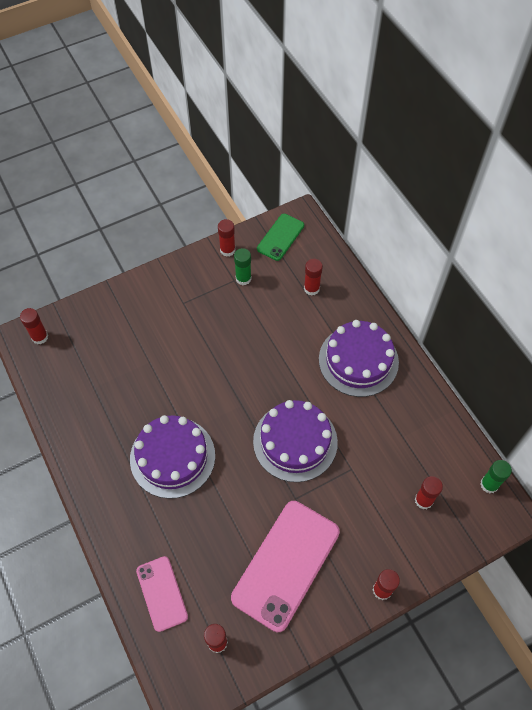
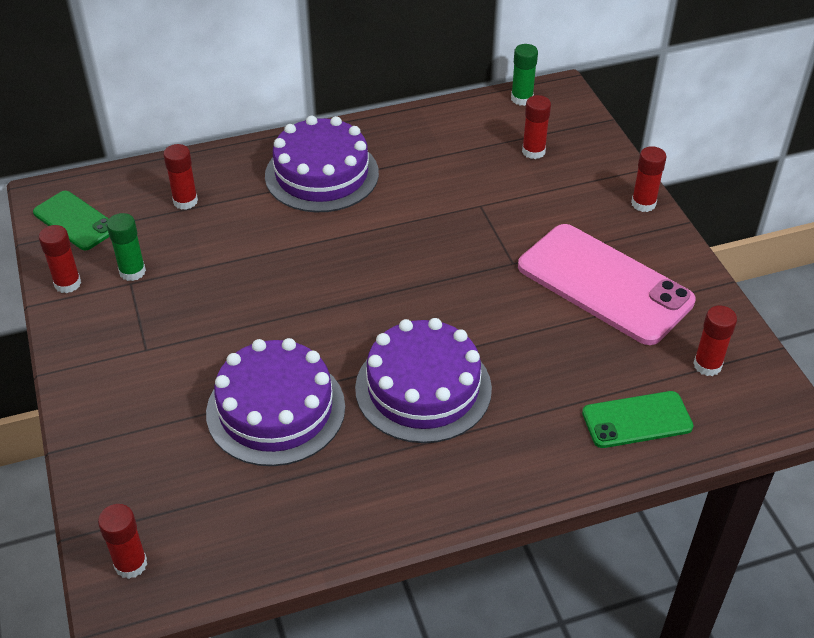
camera: 80 degrees left, 15 degrees down
pink phone [136,556,188,632] -> green phone [582,391,694,448]
purple cake [253,400,338,482] -> purple cake moved to [206,338,345,466]

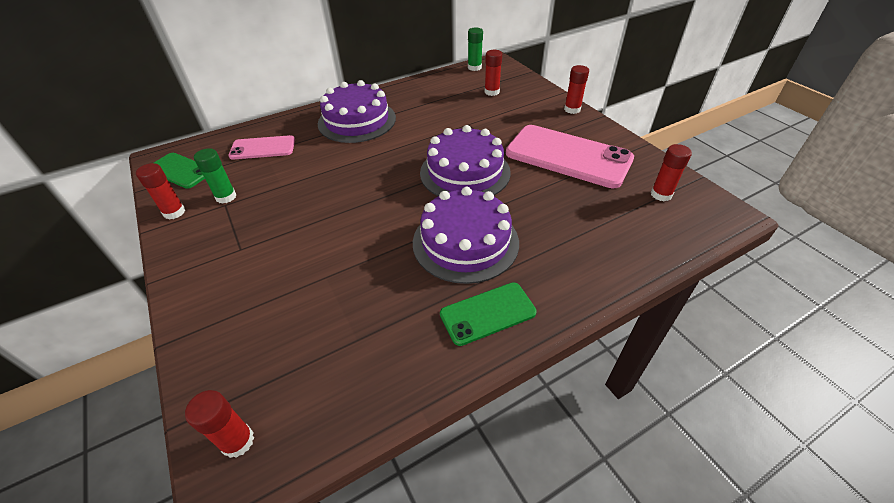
camera: 10 degrees left, 0 degrees up
red glue stick [163,144,198,210] -> pink phone [228,135,295,160]
purple cake [206,338,345,466] -> purple cake moved to [420,125,511,196]
green phone [582,391,694,448] -> green phone moved to [440,283,537,346]

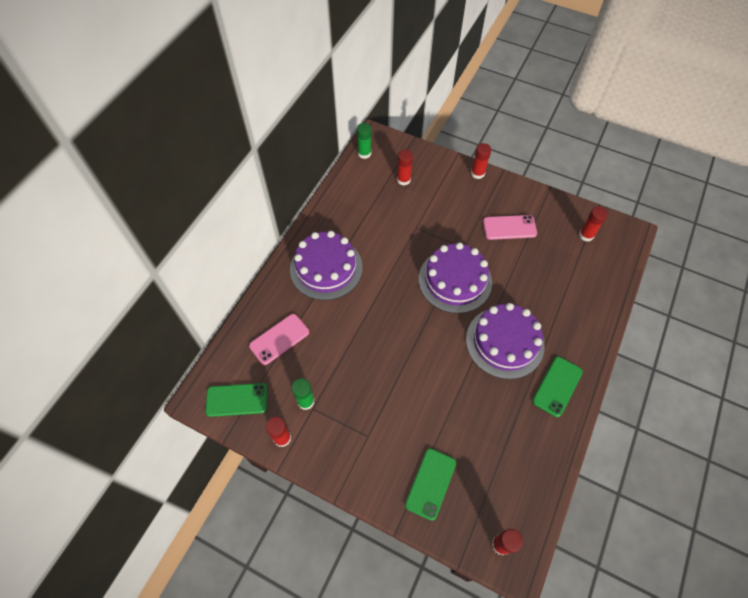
camera: 35 degrees left, 15 degrees up
pink phone [506,125,634,188] -> pink phone [483,215,537,240], size x0.55
none -> green phone [405,448,456,521]

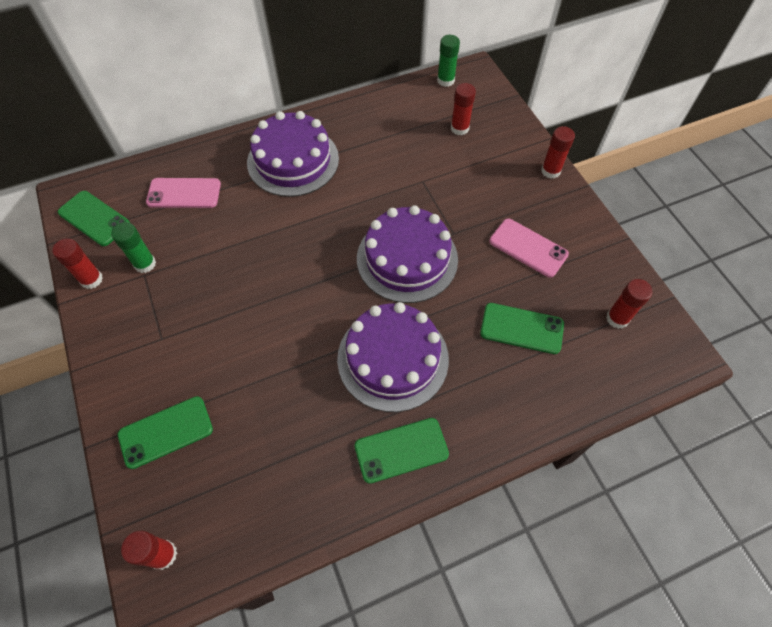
camera: 40 degrees right, 0 degrees up
none -> green phone [480,303,564,354]

